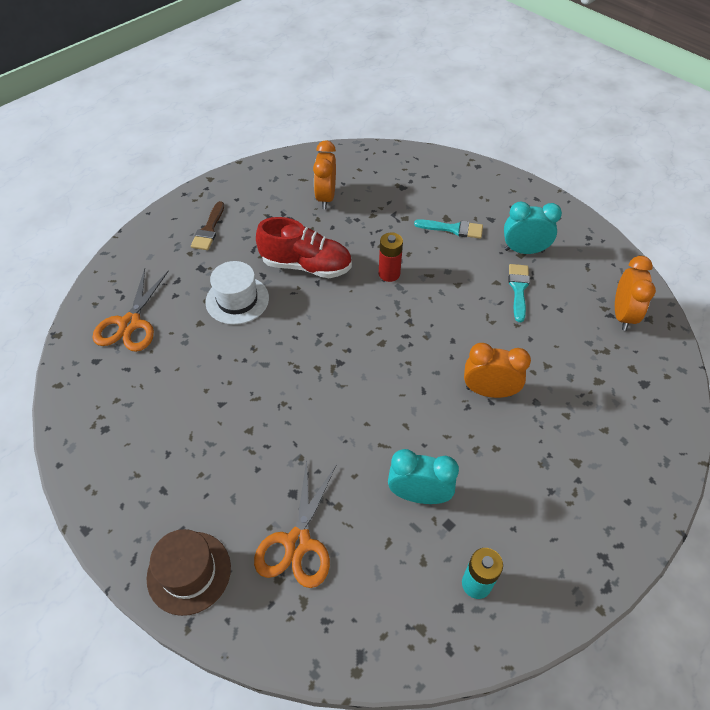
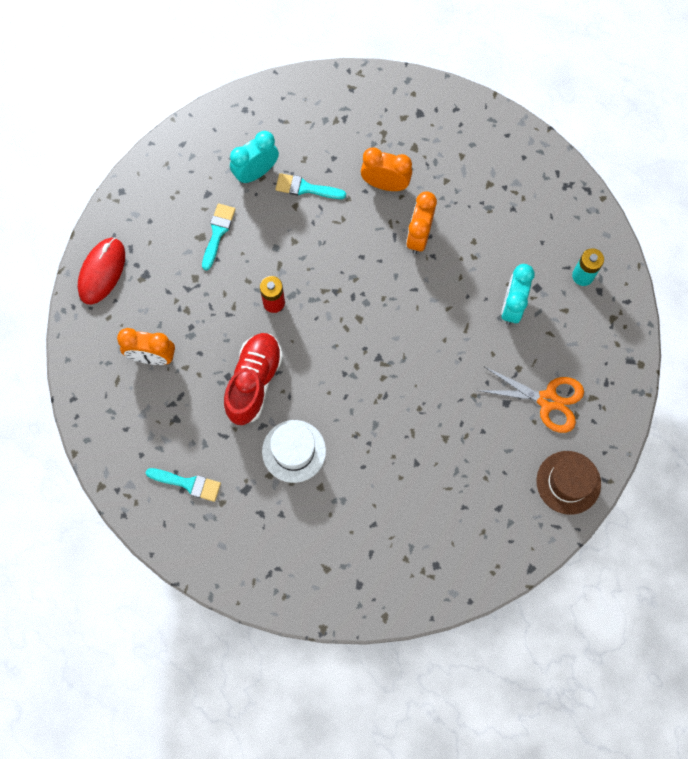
camera: 85 degrees left, 20 degrees up
orange scissors [93,268,169,352] -> none
brown brush [191,201,224,250] -> turquoise brush [146,468,221,502]
turquoise clock [504,202,562,254] -> turquoise clock turned 45 degrees clockwise [230,131,279,184]
orange clock [615,256,656,331] -> orange clock moved to [361,147,412,191]
none -> red mouse [78,238,125,305]

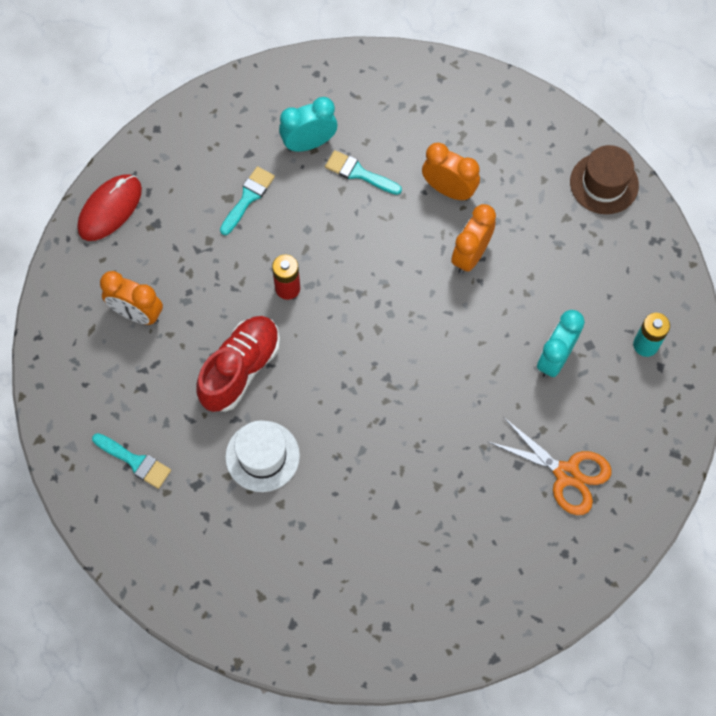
camera: 15 degrees right, 5 degrees down
brown hat [537,451,601,515] -> brown hat moved to [570,145,639,214]

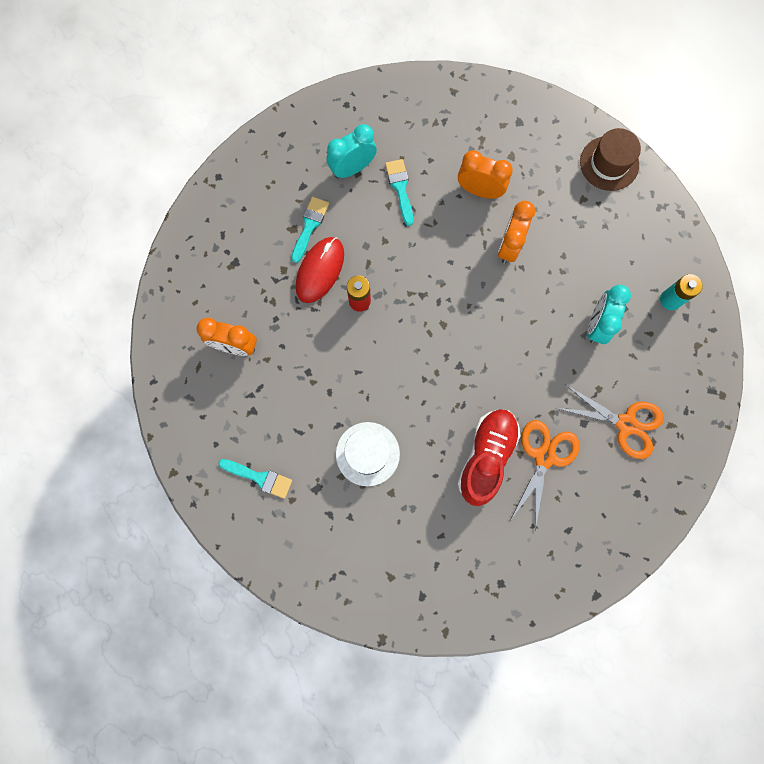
camera: 10 degrees left, 10 degrees up
red mouse [77,174,142,241] -> red mouse moved to [296,237,344,303]
red shoe [196,316,280,412] -> red shoe moved to [458,409,521,506]
turquoise brush [325,150,402,195] -> turquoise brush turned 60 degrees clockwise [385,159,413,226]
none -> orange scissors [510,420,580,530]

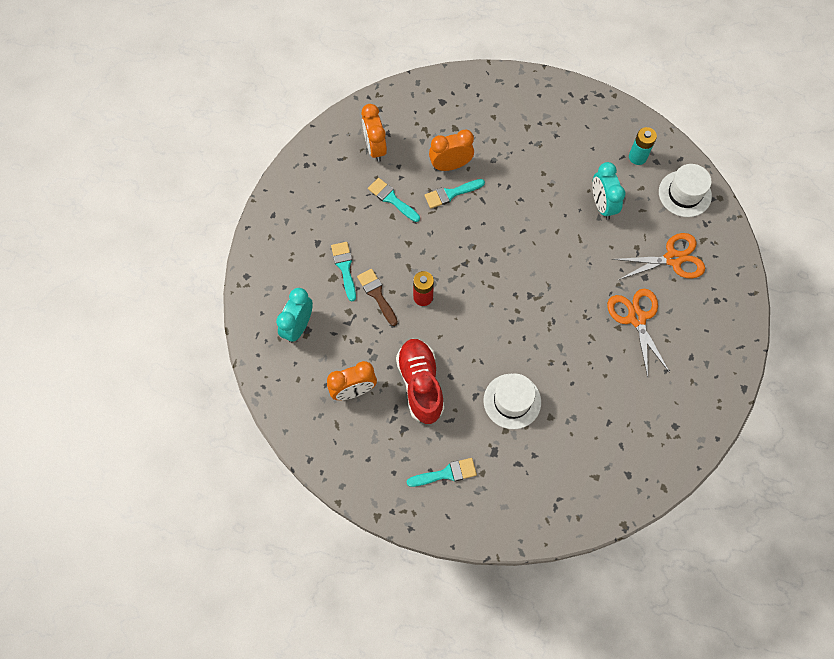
camera: 35 degrees left, 10 degrees down
red mouse [296,237,344,303] -> brown brush [357,269,398,326]
turquoise clock [326,124,377,179] -> turquoise clock moved to [276,288,313,343]
red shoe [458,409,521,506] -> red shoe moved to [396,339,444,424]
orange clock [498,201,535,264] -> orange clock moved to [362,104,387,162]
brown hat [580,128,641,191] -> none
none -> turquoise brush [425,179,485,209]
none -> white hat [659,164,712,217]

